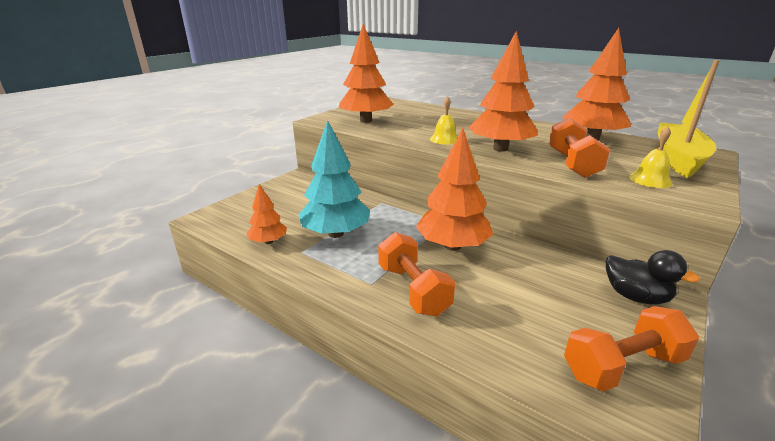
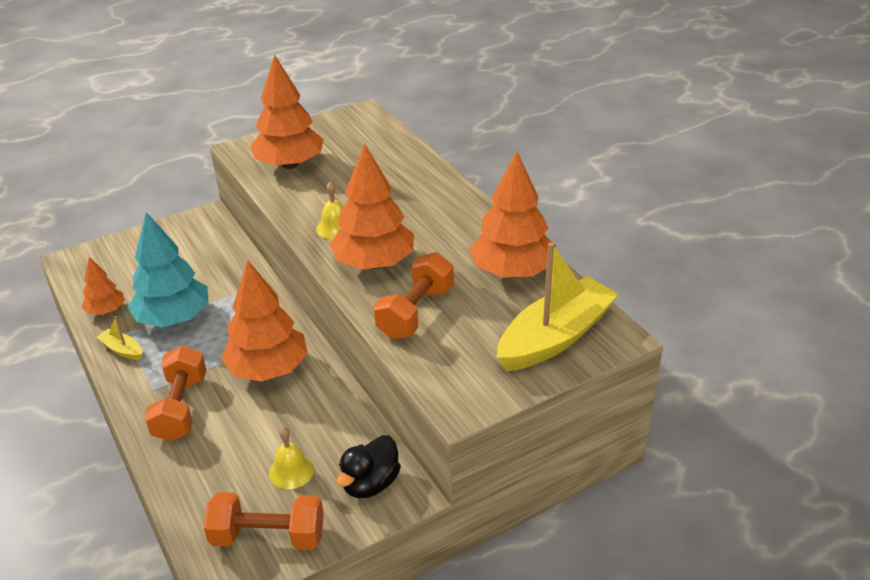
camera: 25 degrees right, 10 degrees up
black duck [606,250,700,305] -> black duck turned 60 degrees clockwise [336,435,401,498]
yellow bell [629,127,673,188] -> yellow bell moved to [269,427,314,489]
none -> yellow boat [97,316,142,360]

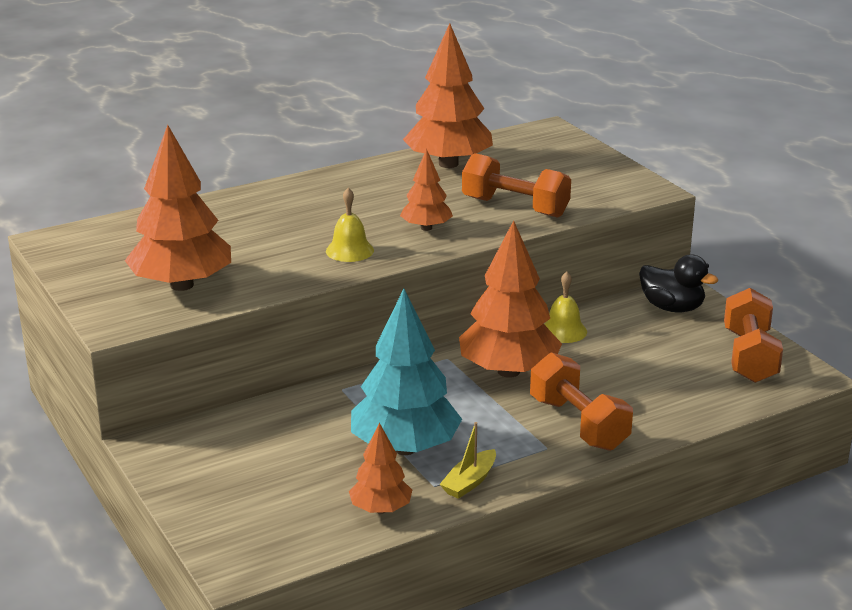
camera: 90 degrees left, 10 degrees down
orange dumbbell [144,346,206,442] -> orange dumbbell turned 60 degrees clockwise [530,352,633,451]
yellow bell [269,427,314,489] -> yellow bell moved to [544,272,587,343]
orange tree [329,144,414,270] -> orange tree [400,149,453,231], size x0.54
yellow boat [497,242,619,371] -> none

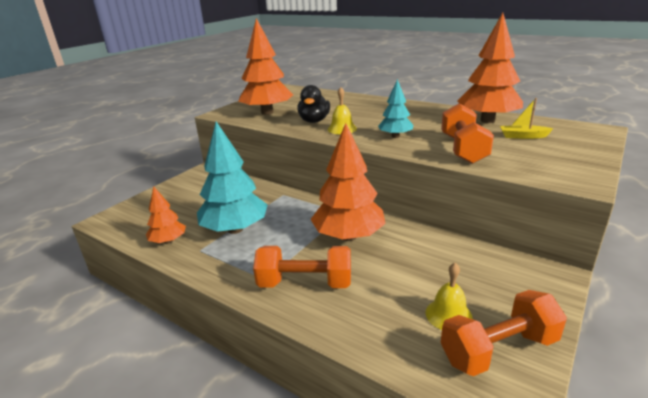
camera: 65 degrees right, 0 degrees up
orange tree [400,149,453,231] -> turquoise tree [378,79,413,138]
yellow boat [440,422,496,499] -> yellow boat moved to [500,98,554,139]
orange dumbbell [530,352,633,451] -> orange dumbbell turned 60 degrees clockwise [253,246,351,288]
yellow bell [544,272,587,343] -> yellow bell moved to [426,263,473,330]
black duck [639,254,718,312] -> black duck moved to [297,85,330,123]

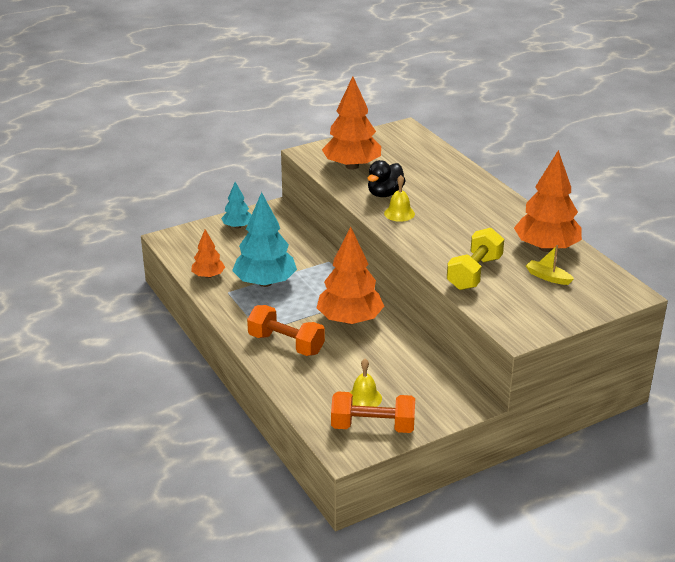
camera: 25 degrees right, 5 degrees up
turquoise tree [378,79,413,138] -> turquoise tree moved to [221,182,251,229]
orange dumbbell [441,103,494,164] -> yellow dumbbell [447,228,504,290]

